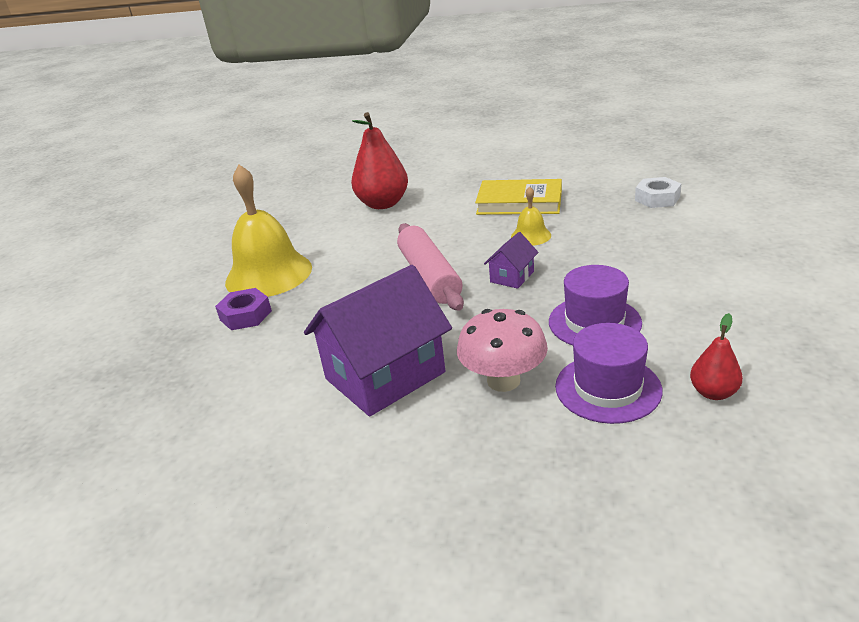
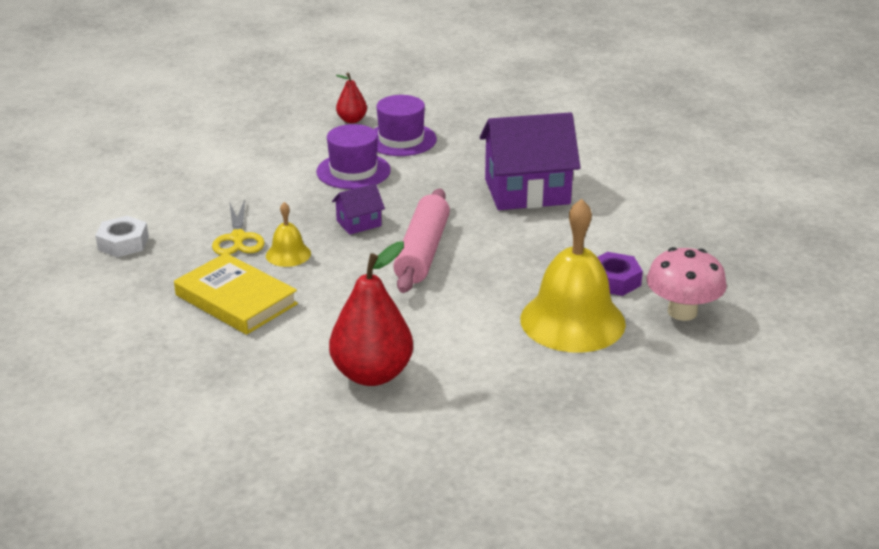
camera: 155 degrees left, 0 degrees up
pink mushroom [457,309,548,392] -> pink mushroom moved to [647,247,727,321]
none -> yellow scissors [212,200,265,255]

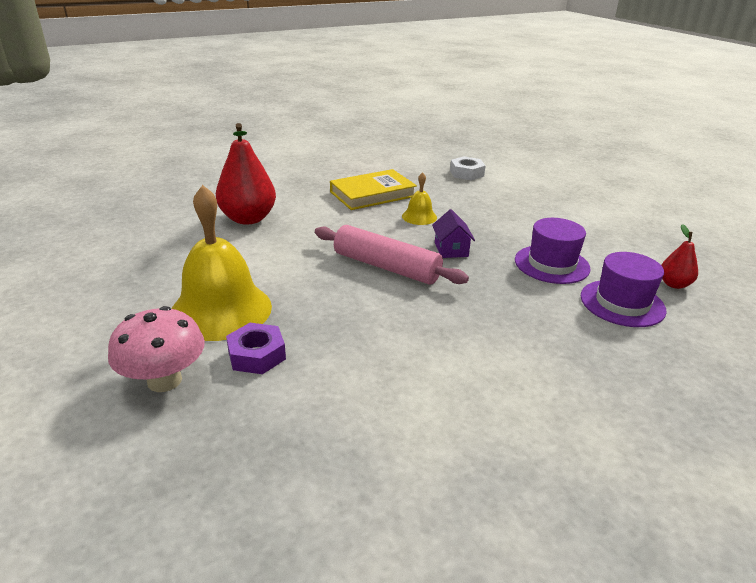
camera: 110 degrees right, 0 degrees up
yellow scissors [212,200,265,255] -> none
purple house [480,112,581,210] -> none

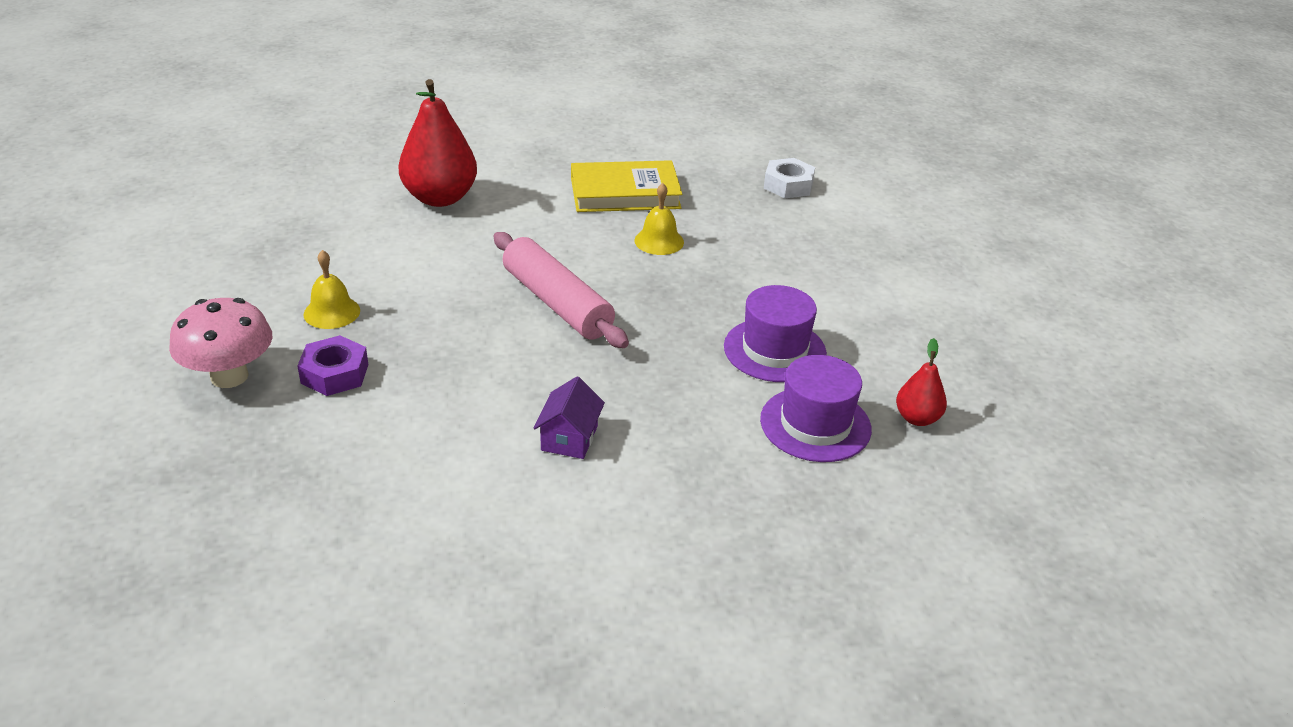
camera: 20 degrees right, 5 degrees up
yellow bell [172,185,272,341] -> yellow bell [303,250,360,329], size x0.47
purple house [432,209,475,258] -> purple house moved to [534,376,605,459]

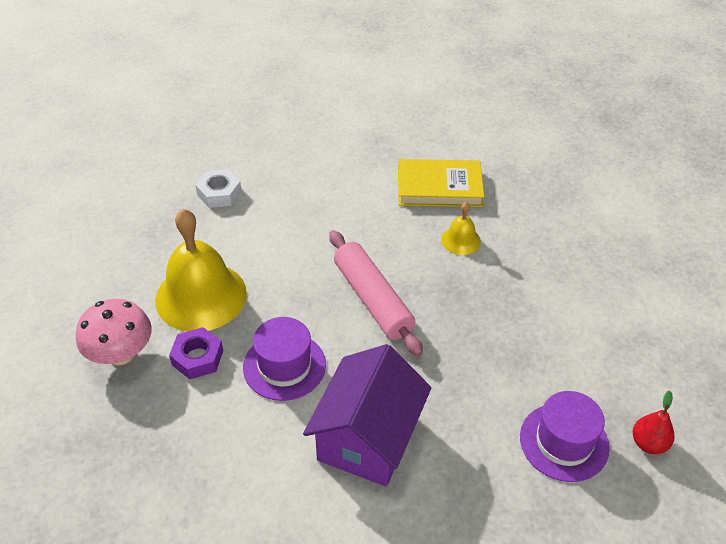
camera: 10 degrees right, 10 degrees up
yellow bell [303,250,360,329] -> yellow bell [155,209,247,331], size x2.15
red pear [399,79,477,207] -> none
purple house [534,376,605,459] -> purple house [303,344,431,486], size x2.16
purple hat [724,285,827,382] -> purple hat moved to [243,317,326,401]
white nut [764,158,815,198] -> white nut moved to [195,169,242,208]

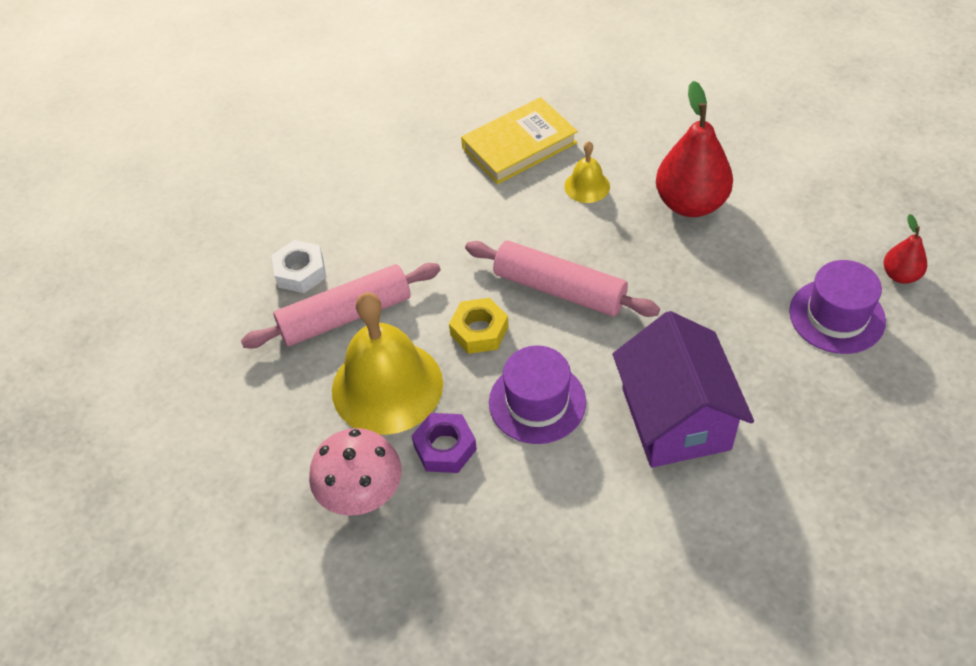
camera: 30 degrees left, 5 degrees up
none -> pink rolling pin [241,263,441,349]
none -> yellow nut [449,298,509,354]
none -> red pear [656,81,733,217]

